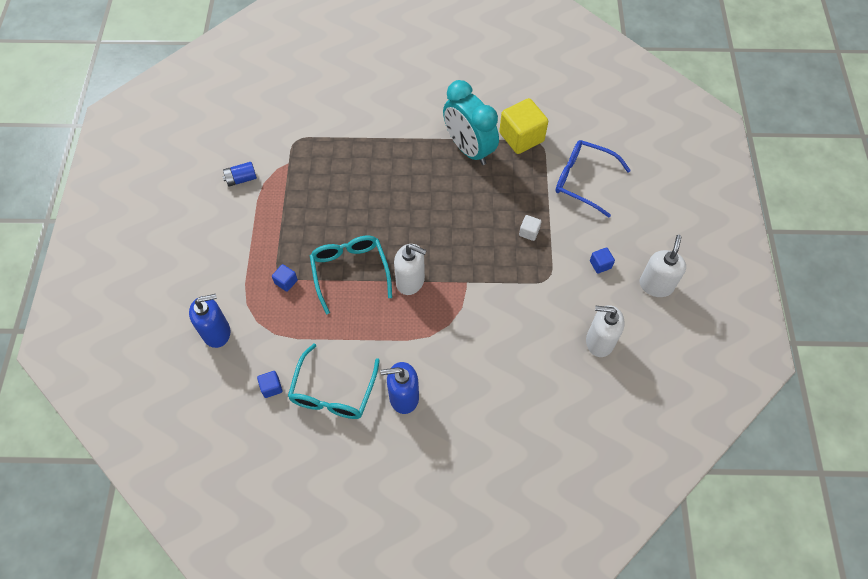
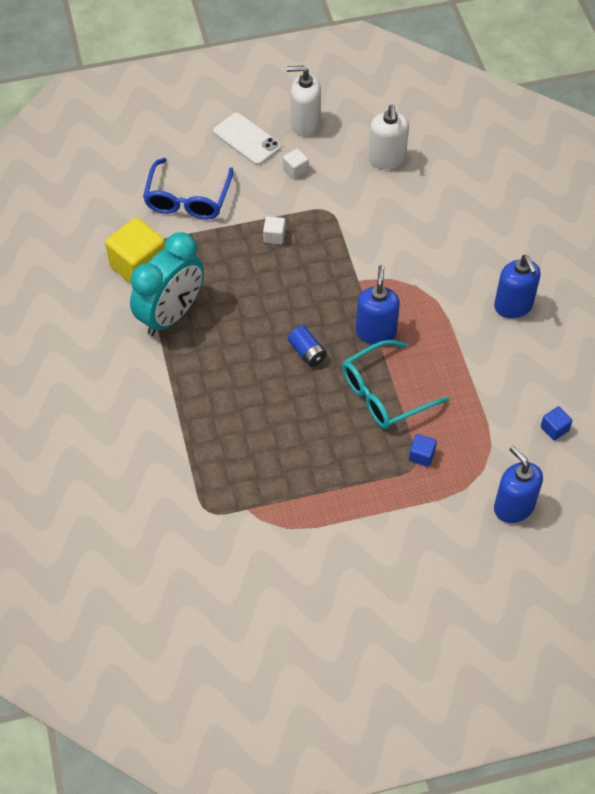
camera: 105 degrees left, 5 degrees down
blue battery [223,162,257,187] -> blue battery moved to [288,326,327,367]
turquoise glasses [288,343,380,419] -> none
white soap dispenser [394,244,427,295] -> blue soap dispenser [356,265,400,344]
blue cube [590,247,615,274] -> white cube [283,149,309,179]
none -> white phone [213,113,281,165]

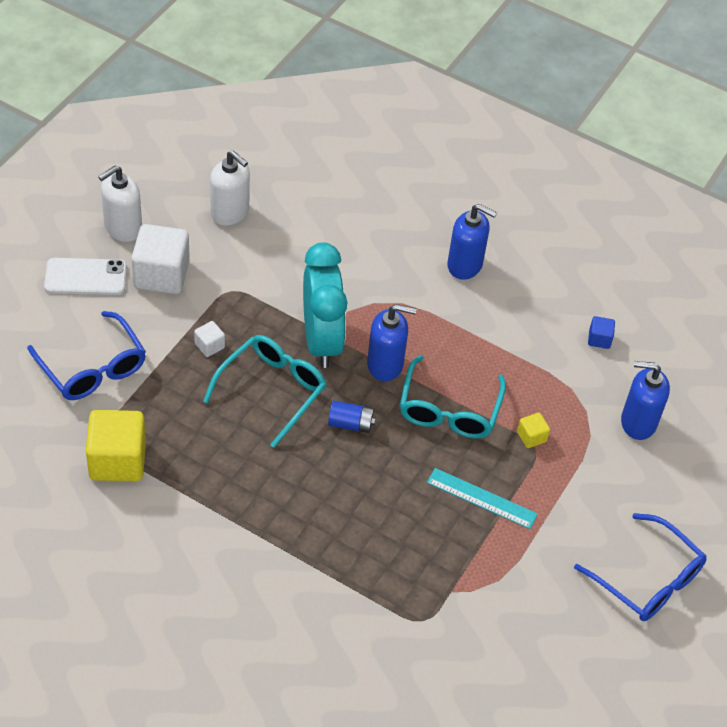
camera: 50 degrees left, 5 degrees down
turquoise clock [130,232,204,336] -> turquoise clock moved to [303,242,347,368]
white cube [283,149,309,179] -> white cube [131,224,190,294], size x2.18
blue soap dispenser [356,265,400,344] -> blue soap dispenser turned 135 degrees clockwise [367,304,417,381]
blue cube [409,434,437,467] -> yellow cube [517,413,550,448]
none -> turquoise glasses [203,335,326,448]
none -> turquoise ruler [427,468,538,529]
none -> blue glasses [574,513,706,621]

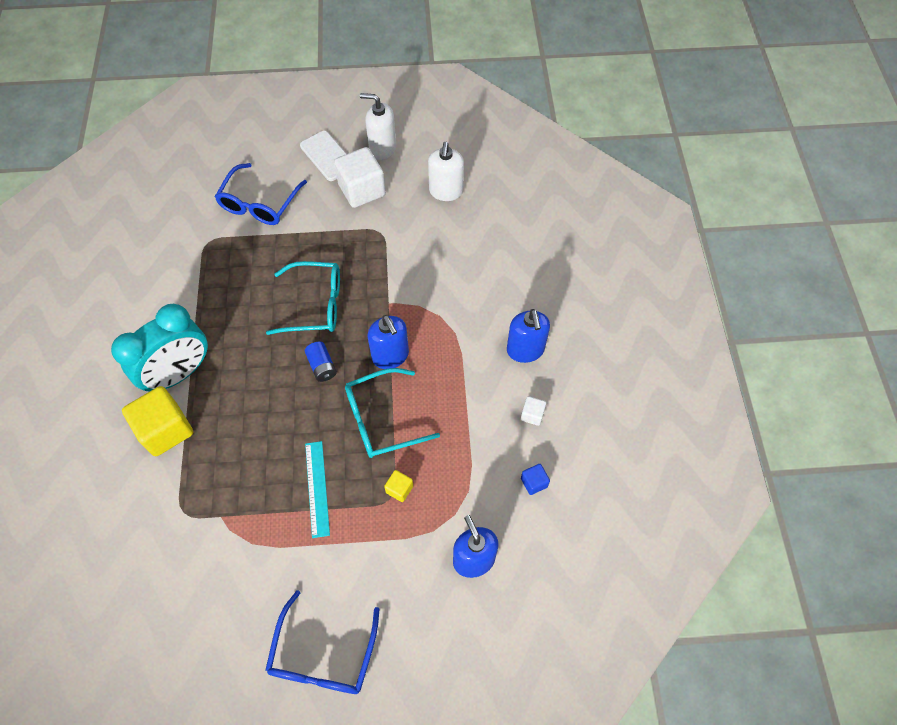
camera: 60 degrees right, 10 degrees up
yellow cube [86,410,146,481] -> yellow cube moved to [122,386,193,456]
white cube [194,321,225,357] -> white cube moved to [521,396,546,426]
turquoise clock [303,242,347,368] -> turquoise clock moved to [111,304,208,392]

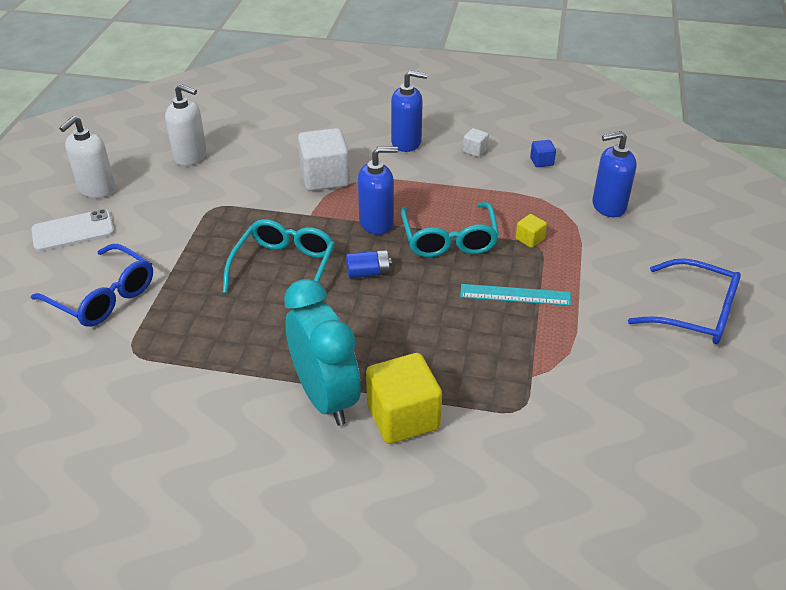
camera: 75 degrees left, 20 degrees down
white cube [334,147,386,208] -> white cube moved to [298,128,350,191]

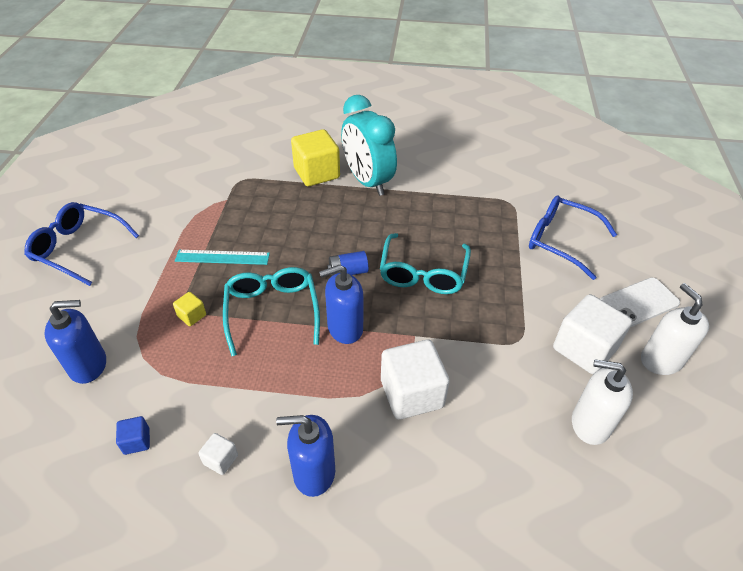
camera: 175 degrees right, 5 degrees up
white soap dispenser [59,116,115,198] -> white soap dispenser turned 45 degrees counterclockwise [641,283,709,375]
none -> white cube [553,294,632,374]

